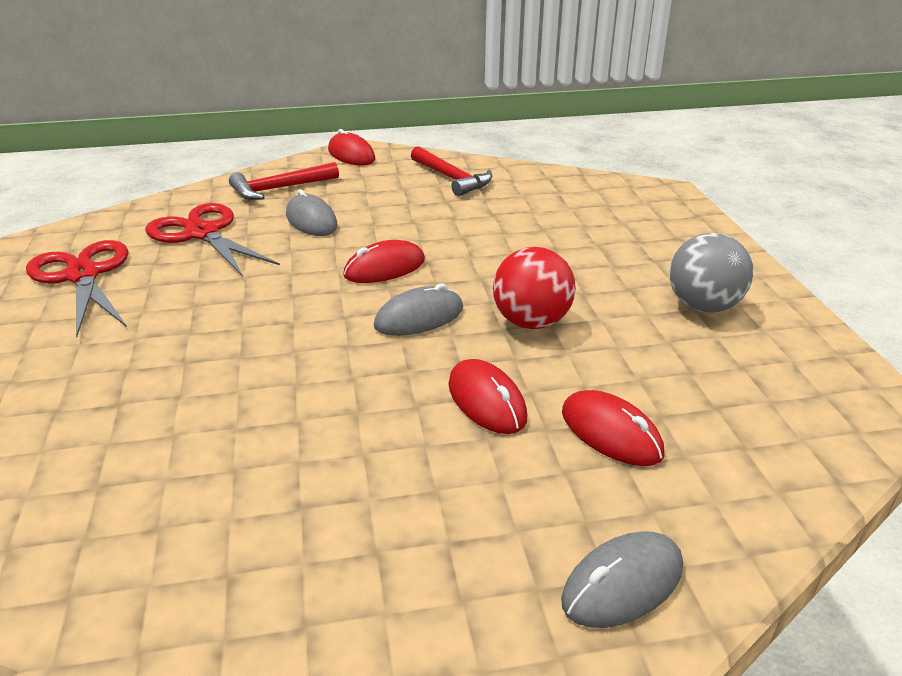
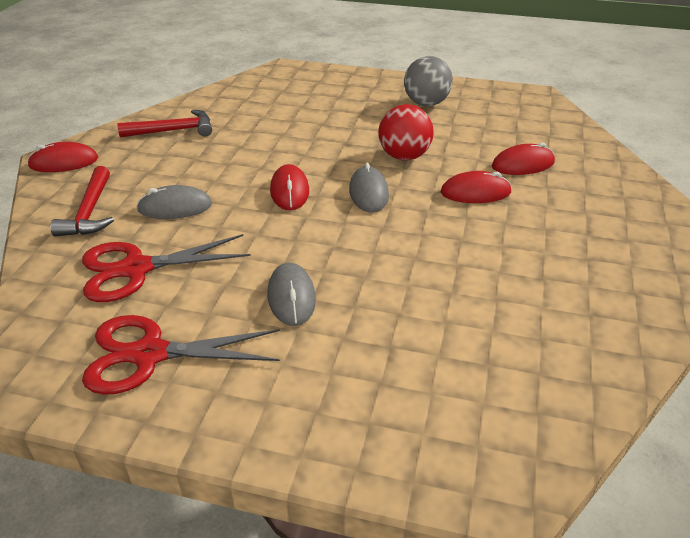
camera: 65 degrees left, 5 degrees up
grey mouse [561,531,683,628] -> grey mouse moved to [268,263,316,326]

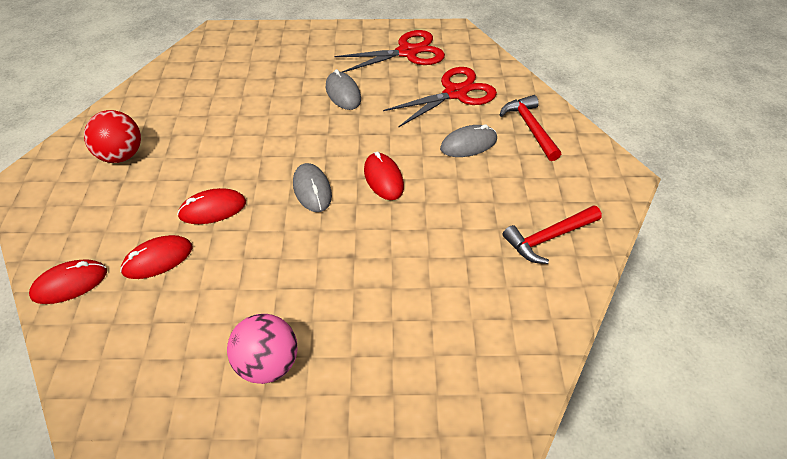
camera: 165 degrees right, 10 degrees up
red mouse [27,142,98,172] -> red mouse moved to [29,259,107,304]
red ball [378,104,434,161] -> red ball moved to [84,110,141,163]
grey ball [404,56,453,106] -> pink ball [227,314,298,384]

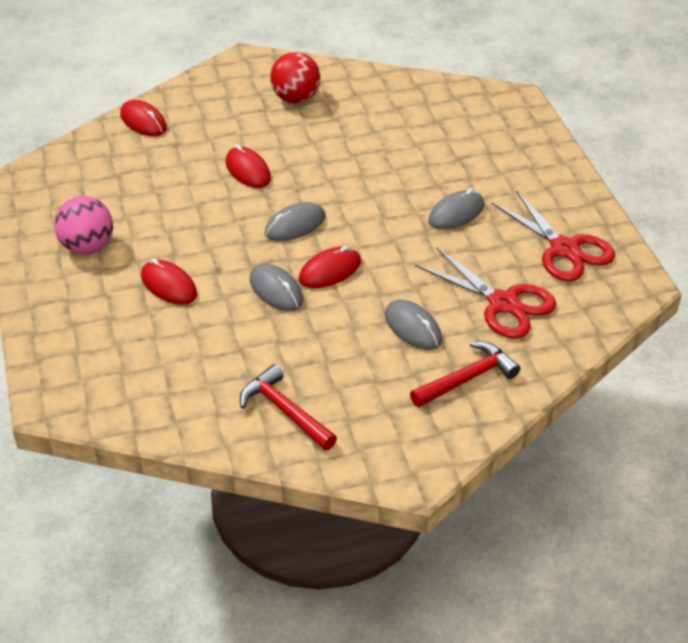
camera: 75 degrees right, 5 degrees down
red mouse [120,235,193,279] -> red mouse moved to [141,259,197,305]
none -> grey mouse [250,264,303,311]

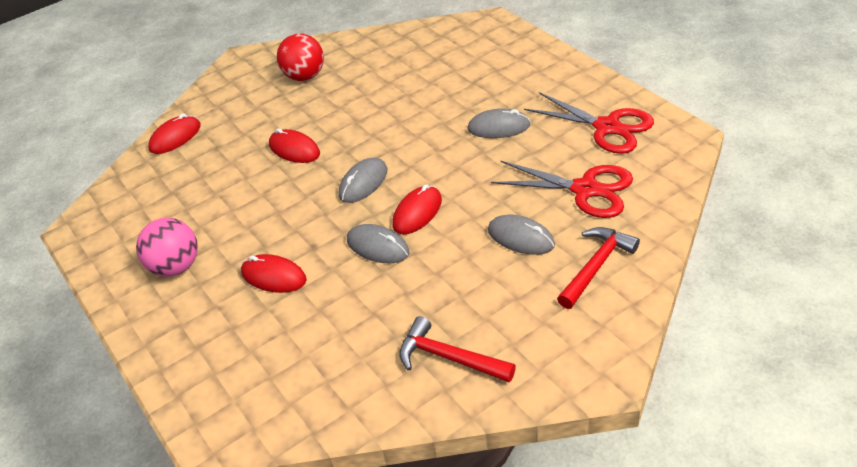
camera: 15 degrees left, 0 degrees up
red mouse [120,100,167,136] -> red mouse turned 75 degrees counterclockwise [148,113,200,154]
grey mouse [428,189,484,230] -> grey mouse turned 60 degrees clockwise [467,108,531,138]

